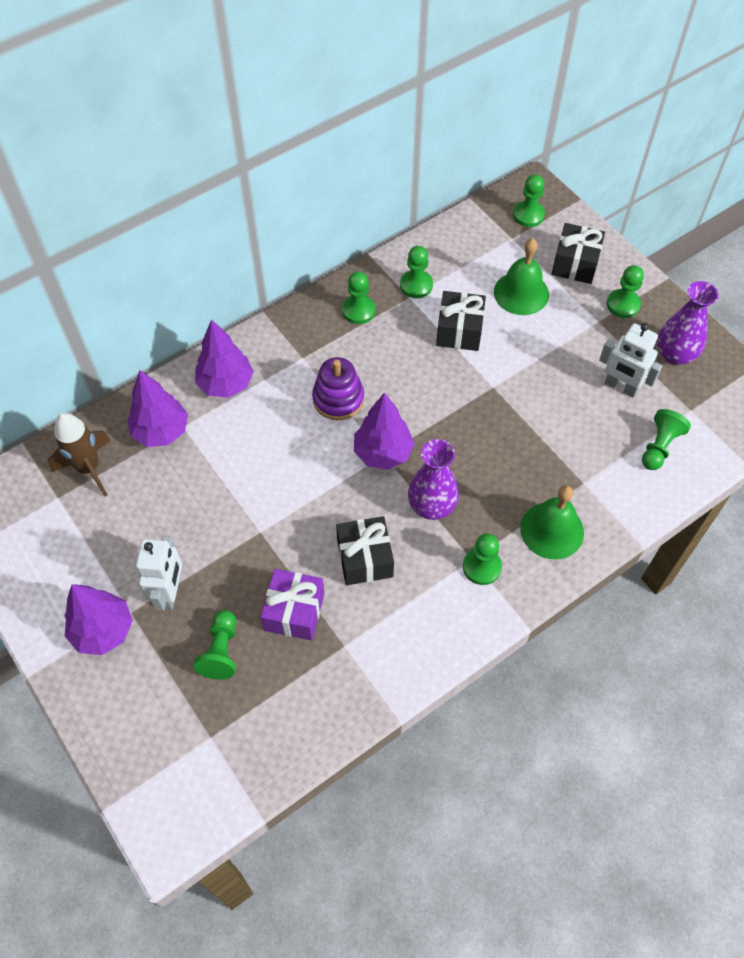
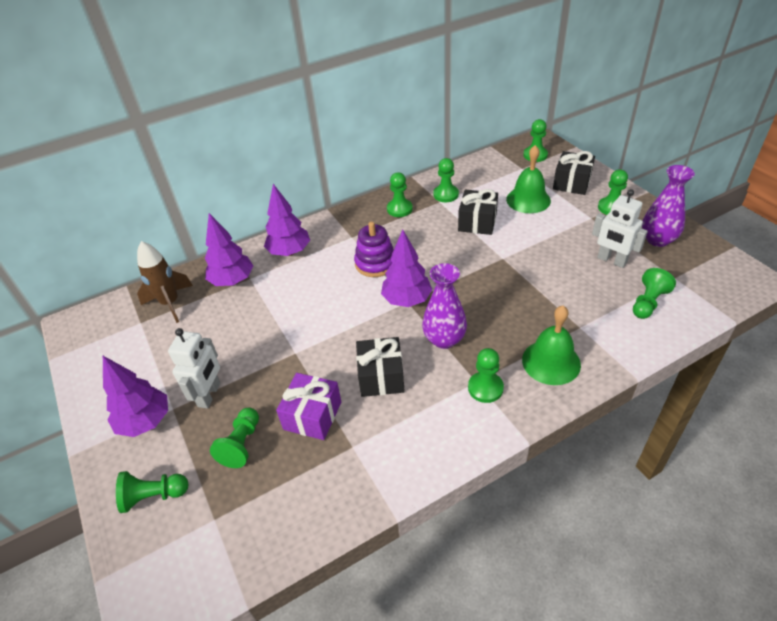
camera: 10 degrees right, 15 degrees down
none -> green pawn [116,471,188,513]

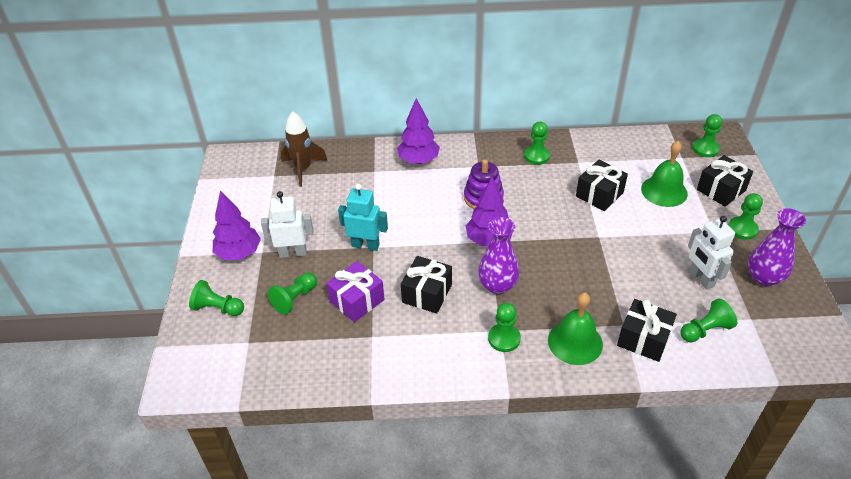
camera: 25 degrees right, 0 degrees up
white robot [168,328,221,409] -> white robot turned 135 degrees counterclockwise [261,191,313,258]
purple tree [205,213,253,286] -> none
green pawn [433,158,459,202] -> none
none -> turquoise robot [338,184,388,251]
none -> black gift [617,299,677,362]

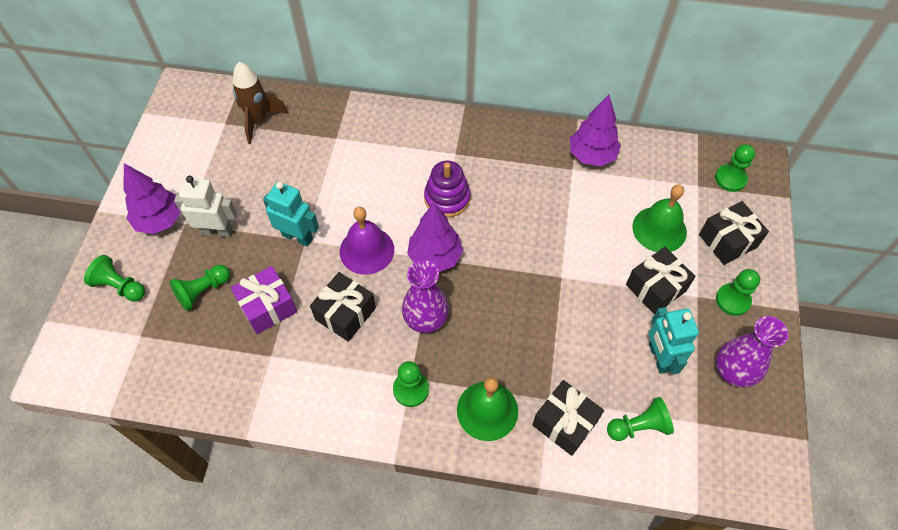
camera: 10 degrees right, 15 degrees up
purple tree [397,98,440,164] -> purple tree moved to [570,94,621,166]
green pawn [524,122,550,165] -> none
black gift [576,160,628,211] -> black gift moved to [626,247,696,315]
white robot [688,216,735,290] -> turquoise robot [648,307,699,375]
none -> purple bell [340,207,394,275]

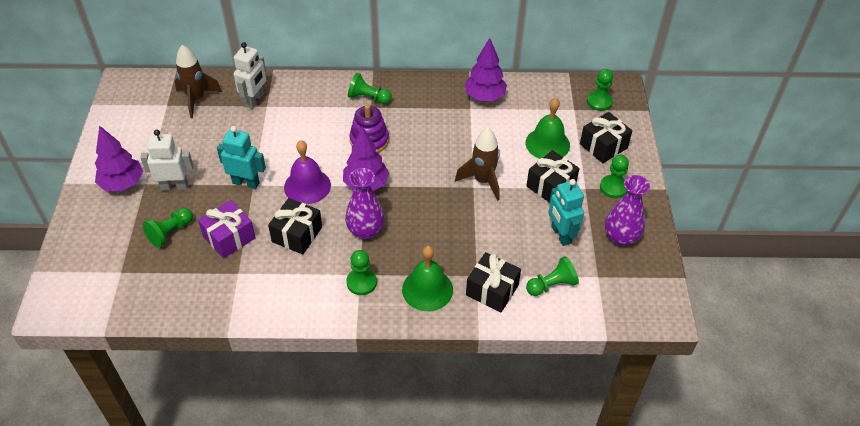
camera: 10 degrees left, 10 degrees down
green pawn [84,255,145,302] -> green pawn moved to [348,73,392,104]
none -> white robot [234,42,266,109]
none -> brown rocket [455,128,500,201]

